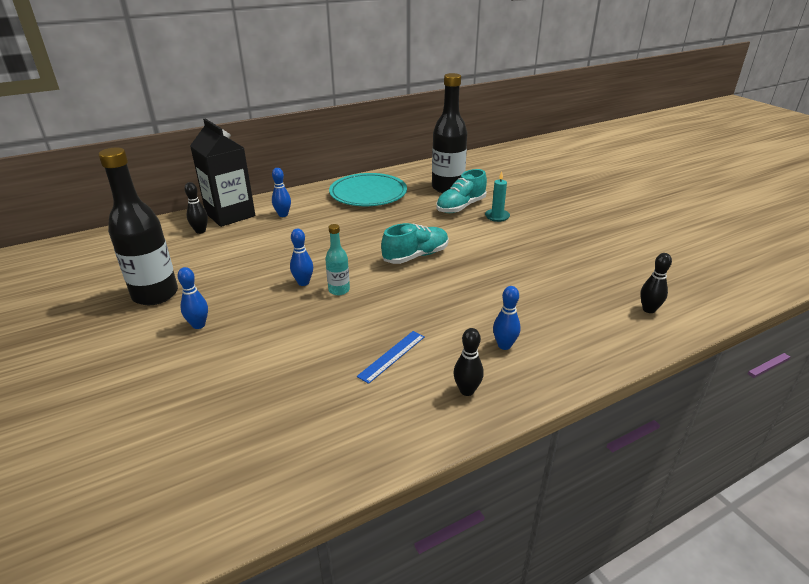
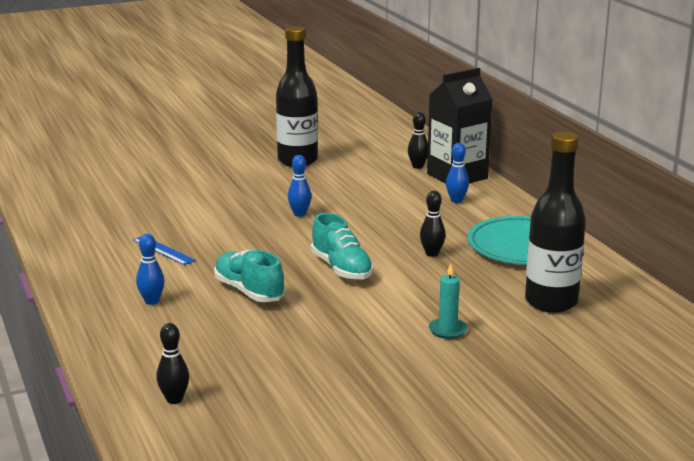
camera: 95 degrees right, 10 degrees down
blue bowling pin [177,267,208,329] -> none
turquoise bottle [325,224,350,295] -> none
turquoise shoe [436,169,487,213] -> turquoise shoe moved to [214,250,285,302]
black bowling pin [454,328,484,396] -> black bowling pin moved to [420,191,446,257]

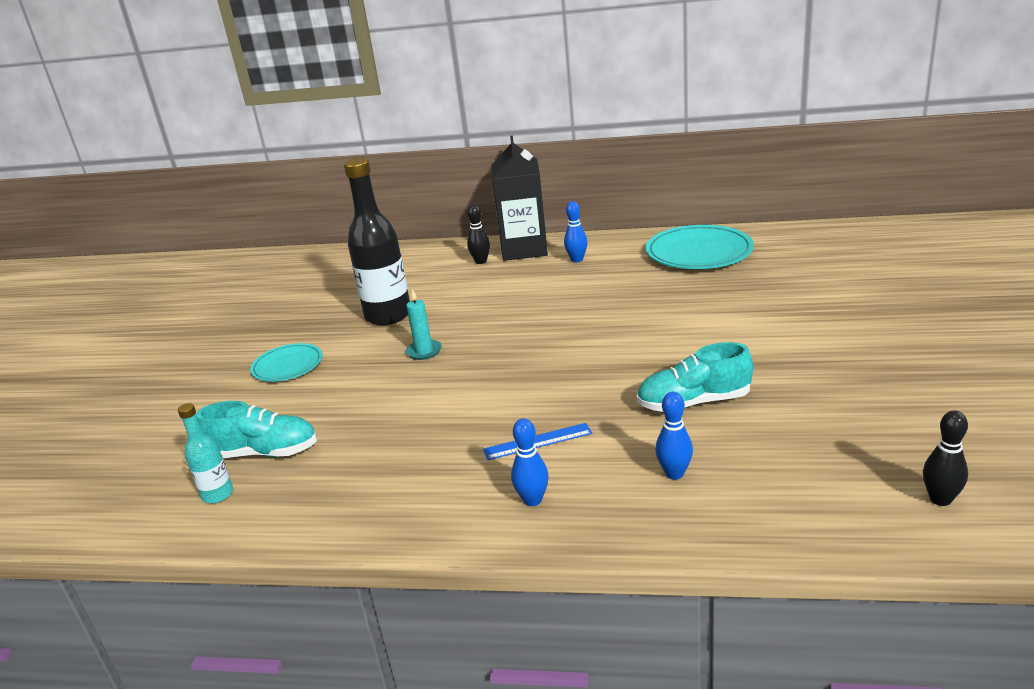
camera: 55 degrees left, 5 degrees up
blue bowling pin [288,155,312,217] -> blue bowling pin moved to [511,418,549,506]
turquoise shoe [311,213,374,280] -> turquoise shoe moved to [196,401,317,458]
black bowling pin [420,191,446,257] -> none
turquoise candle [429,263,467,339] -> turquoise candle moved to [406,289,442,360]
black bottle [525,131,586,313] -> none
none -> turquoise bottle [178,403,233,503]
none -> turquoise plate [250,343,323,382]

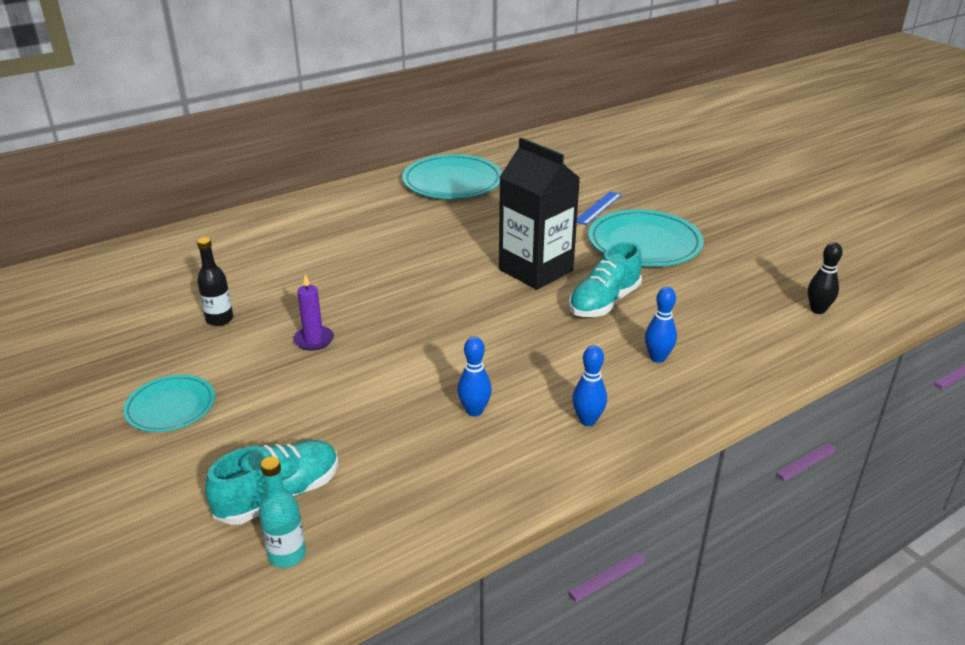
camera: 45 degrees left, 5 degrees up
black bottle [344,158,410,325] -> black bottle [197,237,233,326], size x0.49
turquoise candle [406,289,442,360] -> purple candle [293,274,334,351]
black bowling pin [467,205,490,264] -> none
blue ruler [483,423,592,460] -> blue ruler moved to [577,191,622,225]
black carton [492,135,548,261] -> black carton moved to [499,138,580,290]
blue bowling pin [564,201,587,263] -> blue bowling pin moved to [457,337,492,417]
none -> turquoise plate [588,210,704,267]

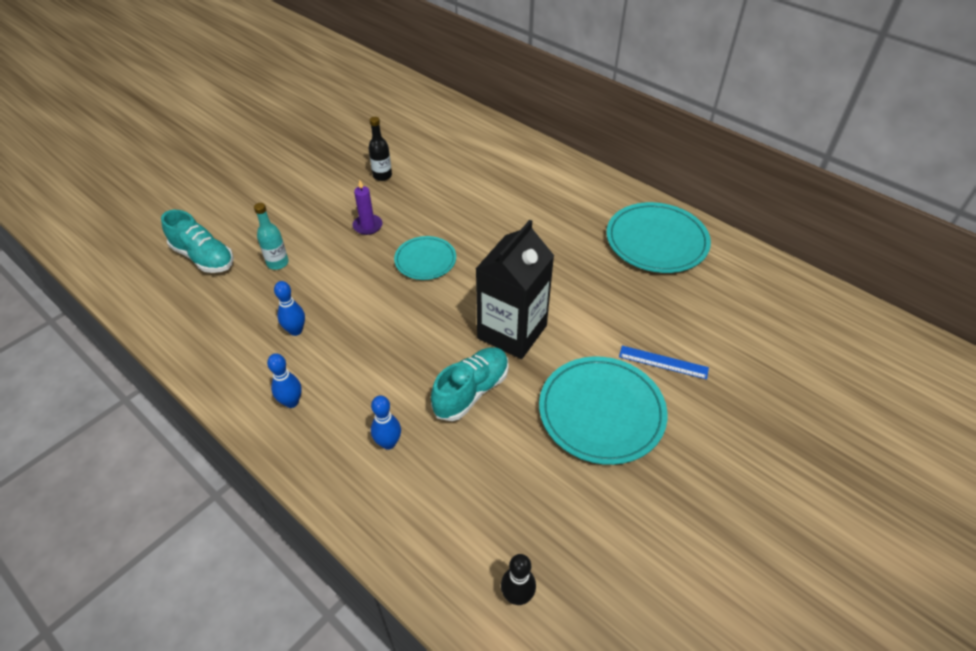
camera: 75 degrees right, 15 degrees up
turquoise plate [123,375,215,432] -> turquoise plate moved to [394,236,456,280]
turquoise bottle [259,456,306,568] -> turquoise bottle moved to [254,203,289,270]
turquoise shoe [569,242,642,317] -> turquoise shoe turned 105 degrees clockwise [431,347,509,421]

